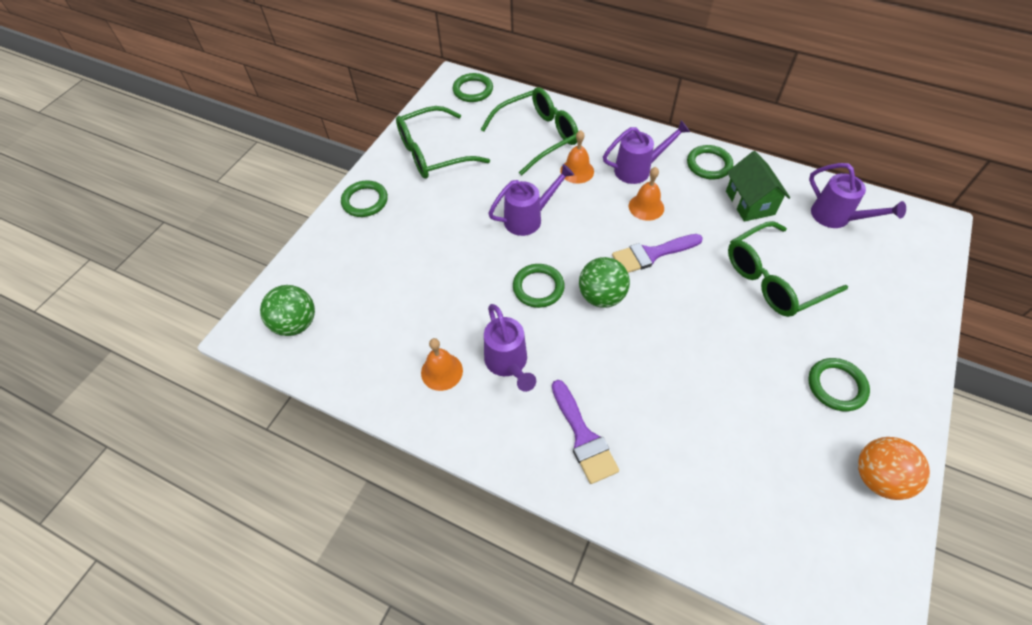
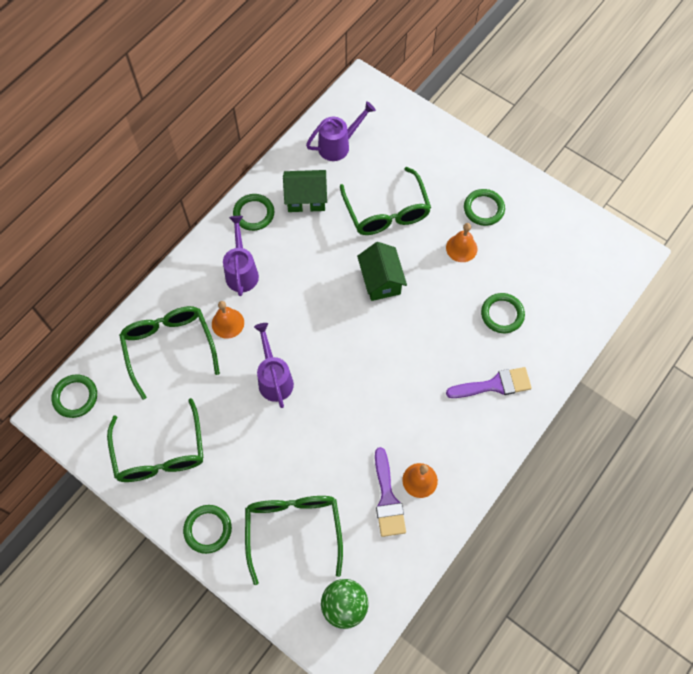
camera: 80 degrees left, 10 degrees up
purple watering can [484,304,536,392] -> none
green ring [513,264,565,308] -> green ring moved to [481,293,525,333]
green ball [579,257,630,308] -> none
purple brush [612,234,703,273] -> purple brush moved to [375,447,406,537]
orange bell [629,167,664,221] -> orange bell moved to [446,223,477,262]
orange ball [858,437,930,500] -> none
none -> green glasses [245,496,343,585]
none -> green house [357,242,407,301]

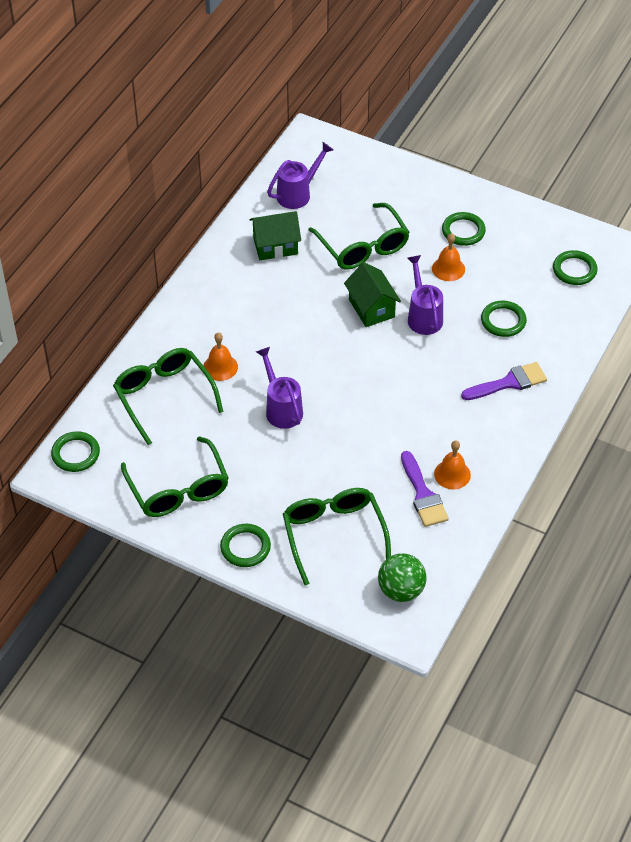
camera: 10 degrees left, 15 degrees down
purple watering can [223,216,259,296] -> purple watering can moved to [407,255,443,335]
green ring [233,194,274,231] -> green ring moved to [553,250,598,285]

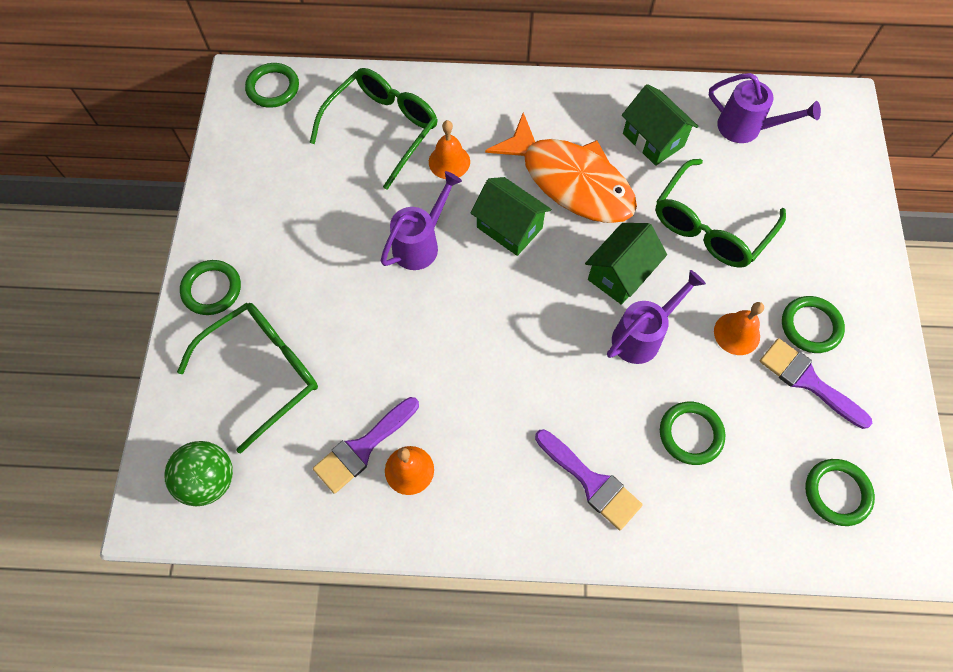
camera: 65 degrees right, 15 degrees up
green glasses [121,436,229,517] -> none
none -> green house [470,177,552,256]
none -> orange fish [485,112,637,223]
none -> purple brush [760,338,872,429]

